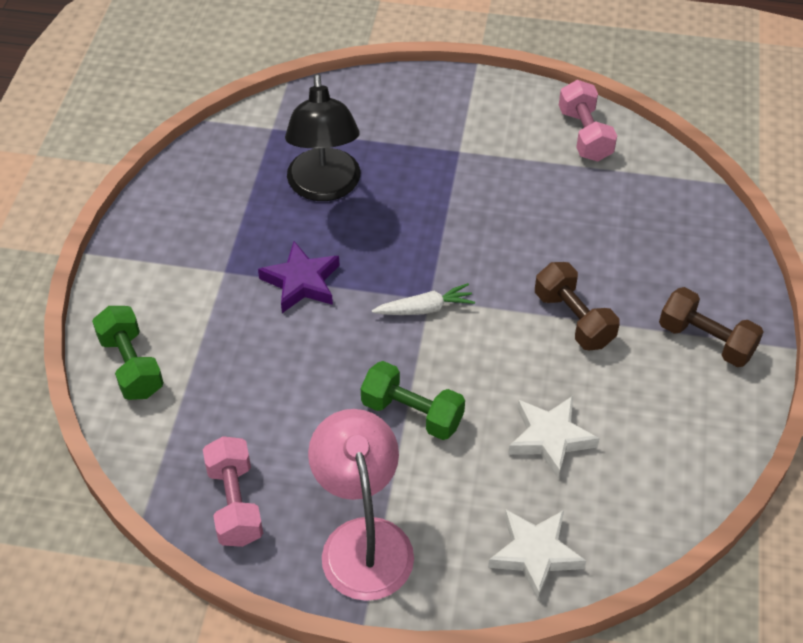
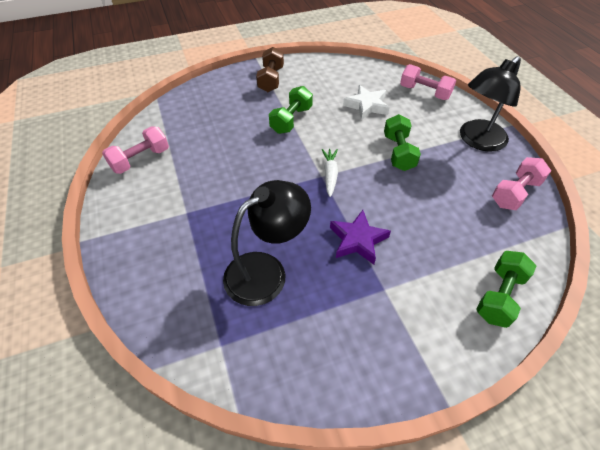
camera: 120 degrees left, 0 degrees up
pink lamp [308,409,414,601] -> black lamp [460,56,521,152]
white carrot [372,283,475,315] -> white carrot turned 45 degrees clockwise [321,149,338,197]
white star [488,510,586,600] -> pink dumbbell [400,64,456,100]
brown dumbbell [535,262,620,350] -> green dumbbell [269,86,313,134]

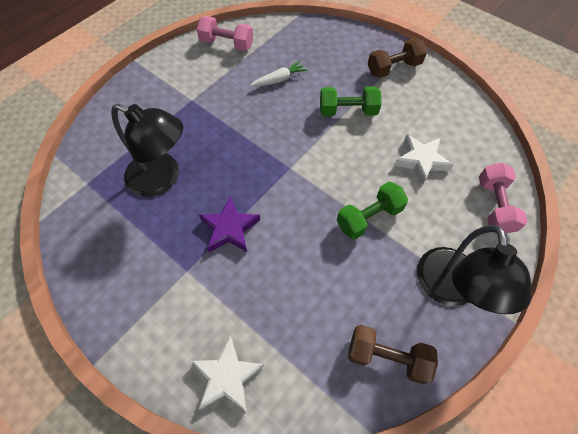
camera: 60 degrees right, 10 degrees up
white carrot [321,149,338,197] -> white carrot moved to [250,61,308,87]
black lamp [460,56,521,152] -> black lamp turned 105 degrees counterclockwise [417,225,532,314]
green dumbbell [476,251,536,328] -> white star [191,336,264,412]
pink dumbbell [492,157,551,210] -> brown dumbbell [348,325,438,384]

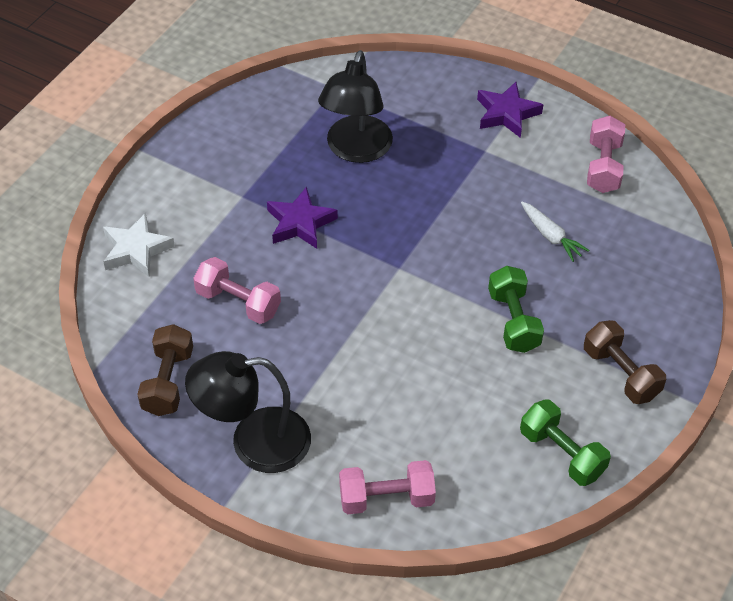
camera: 80 degrees right, 10 degrees down
green dumbbell [337,182,408,240] -> green dumbbell moved to [520,400,611,486]
white star [394,134,453,185] -> none
none -> pink dumbbell [193,257,281,324]
none -> purple star [477,82,543,138]

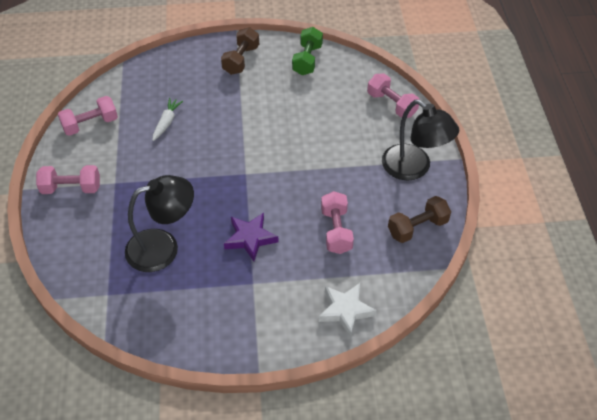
camera: 125 degrees left, 0 degrees up
purple star [477,82,543,138] -> pink dumbbell [36,165,100,194]
green dumbbell [488,266,544,353] -> none

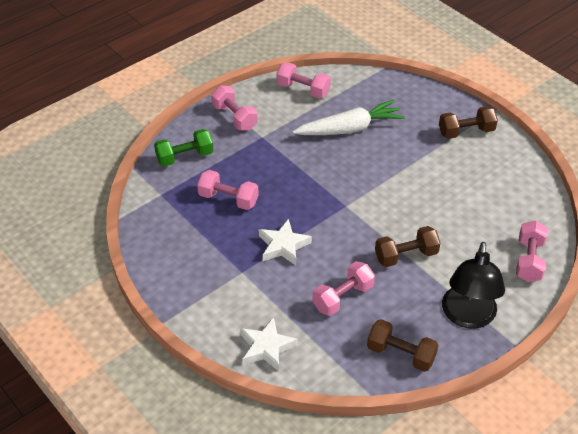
camera: 55 degrees right, 5 degrees down
black lamp [125,175,194,272] -> pink dumbbell [197,170,259,210]
white carrot [152,98,183,141] -> white carrot [292,100,405,135], size x1.91
purple star [224,212,279,261] -> white star [259,219,312,265]
green dumbbell [292,27,323,75] -> green dumbbell moved to [154,129,214,167]
none -> brown dumbbell [375,226,440,267]

